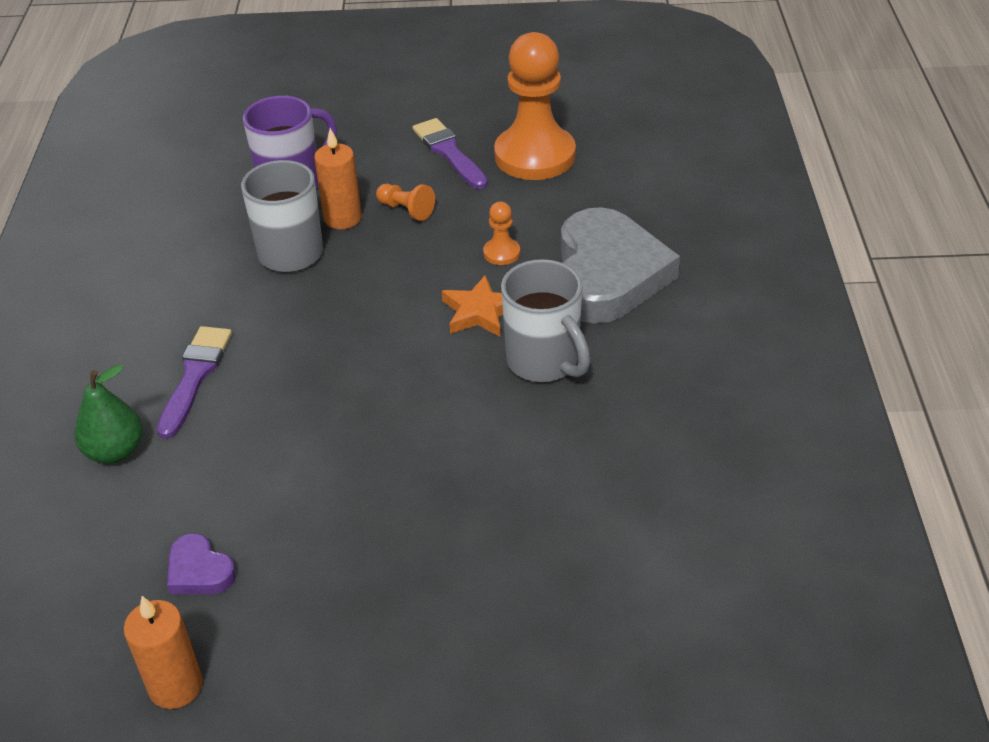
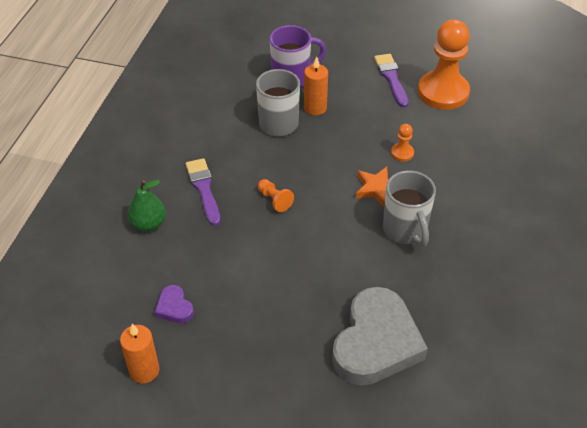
camera: 15 degrees right, 5 degrees up
purple brush [157,326,232,439] -> purple brush turned 45 degrees counterclockwise [186,158,220,226]
orange pawn [376,184,435,221] -> orange pawn moved to [258,179,294,212]
grey heart [561,207,680,323] -> grey heart moved to [332,287,428,386]

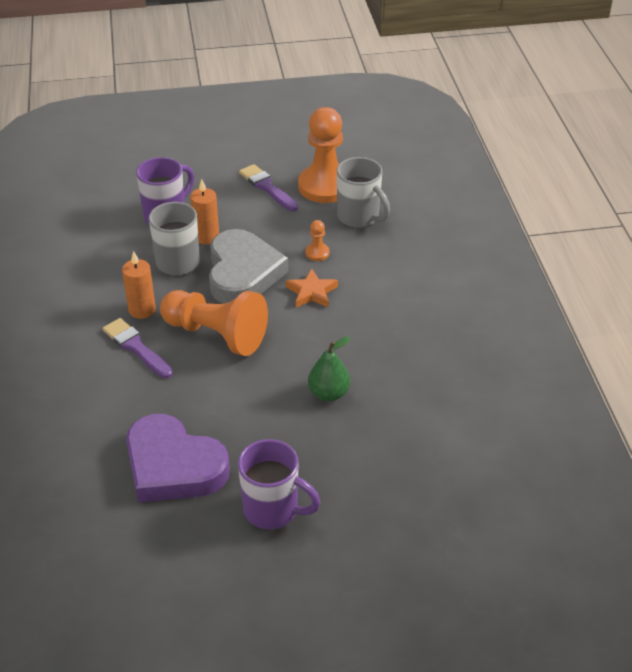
camera: 25 degrees left, 5 degrees down
orange candle [120,324,159,384] -> orange candle moved to [122,251,156,319]
green pear [127,180,166,232] -> green pear moved to [308,336,351,401]
purple heart [155,285,194,323] -> purple heart [126,414,230,503], size x2.34
orange pawn [258,179,294,212] -> orange pawn [160,290,268,356], size x2.39
grey heart [332,287,428,386] -> grey heart moved to [209,229,288,304]
grey mug [383,171,436,247] -> grey mug moved to [337,157,390,228]
none -> purple mug [238,439,320,529]

